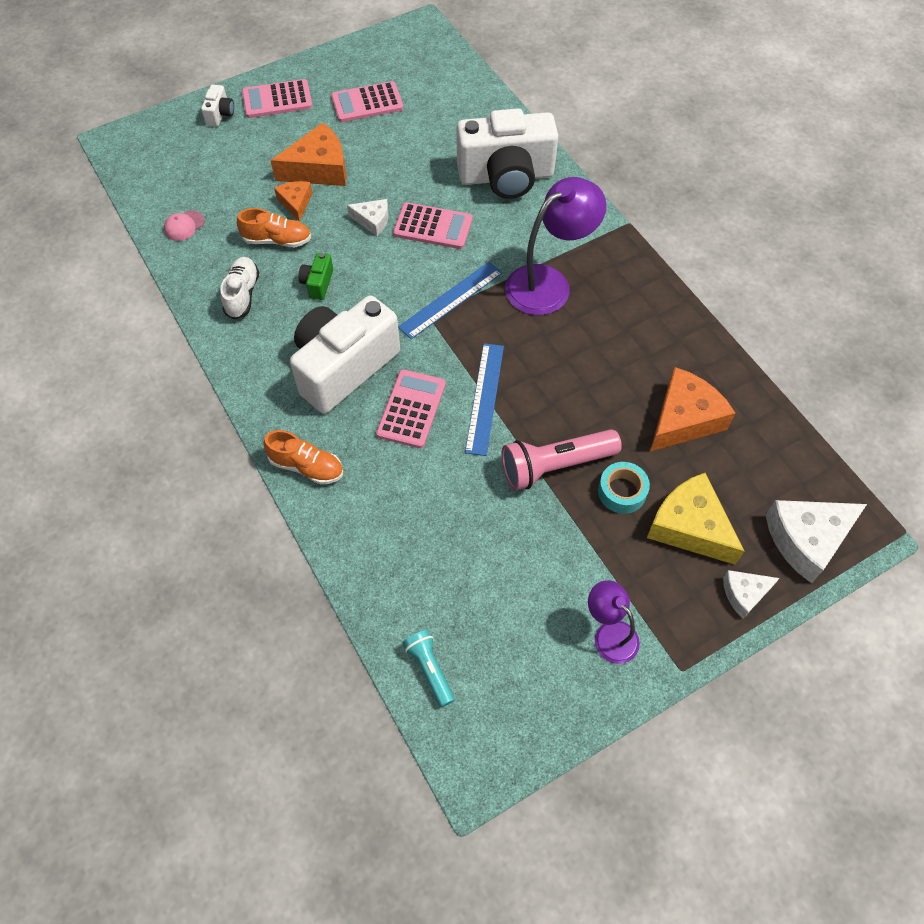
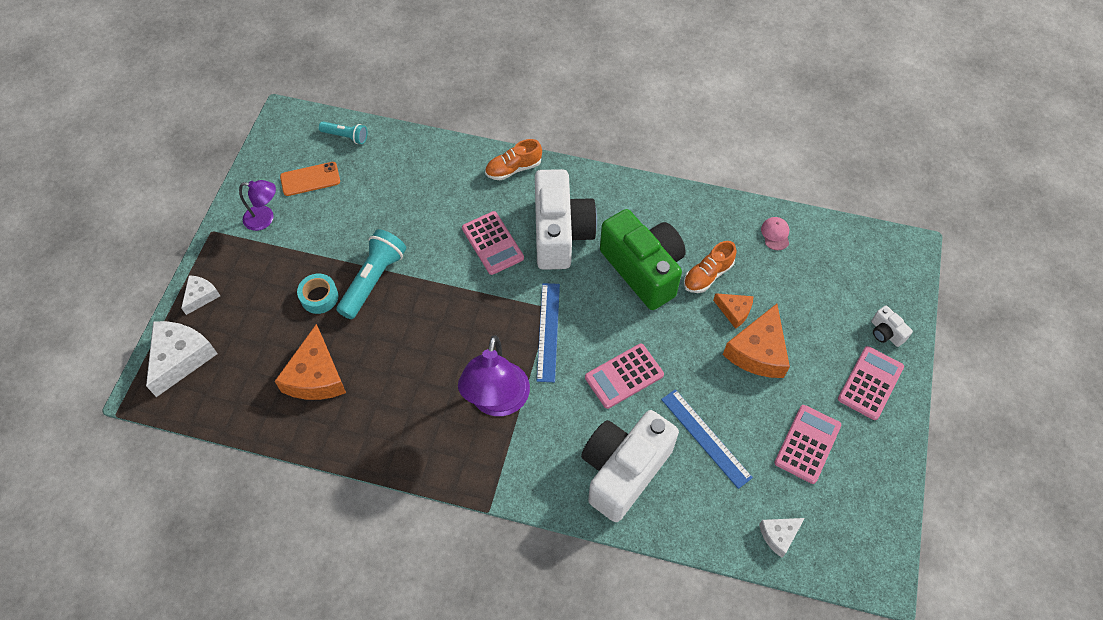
camera: 135 degrees right, 0 degrees up
white shoe [220,257,259,319] -> none
green camera [299,253,333,300] -> green camera [600,209,686,310], size x2.48
white cheese [347,199,389,236] -> white cheese moved to [759,518,805,558]
blue ruler [465,343,504,456] -> blue ruler moved to [661,389,753,489]
pink flashlight [502,429,622,490] -> turquoise flashlight [336,229,406,319]
yellow cheese [647,473,744,565] -> none
none -> orange phone [280,162,340,196]

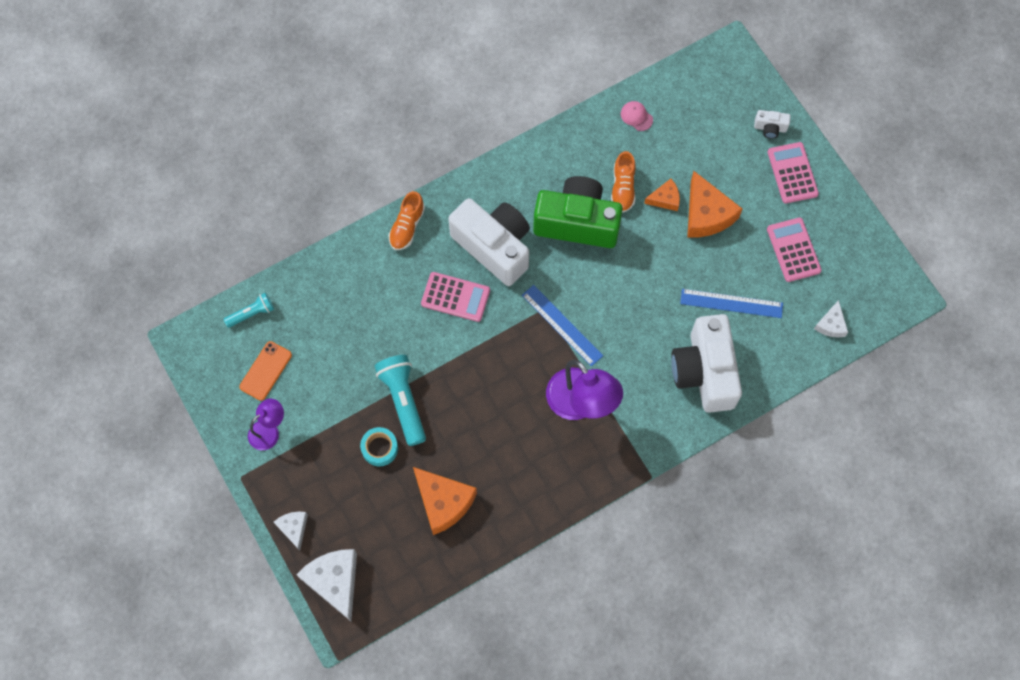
camera: 45 degrees left, 10 degrees up
pink calculator [585,344,664,409] -> none

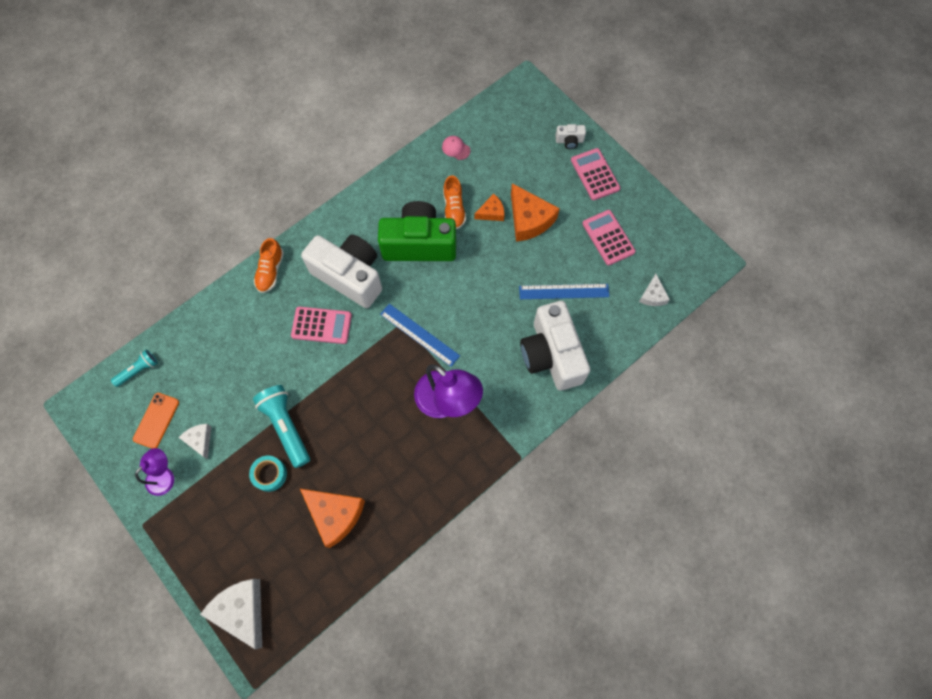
camera: 10 degrees left, 0 degrees up
white cheese [274,512,308,550] -> white cheese moved to [179,424,211,459]

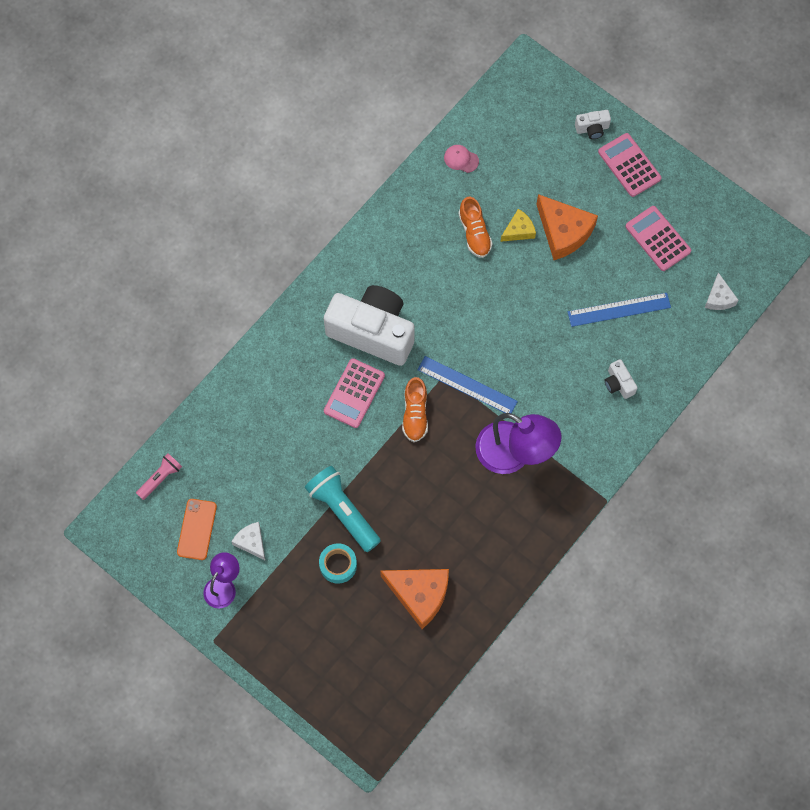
camera: 10 degrees left, 0 degrees up
turquoise flashlight [111,350,158,387] -> pink flashlight [136,453,182,500]
white cheese [200,579,262,650] -> none
orange shoe [254,238,284,293] -> orange shoe moved to [402,377,428,442]
pink calculator [291,307,352,344] -> pink calculator turned 120 degrees clockwise [324,358,385,428]
green camera [378,201,456,261] -> none
orange cheese [474,194,505,221] -> yellow cheese [501,209,536,242]
white camera [520,301,590,391] -> white camera [604,359,638,399], size x0.40

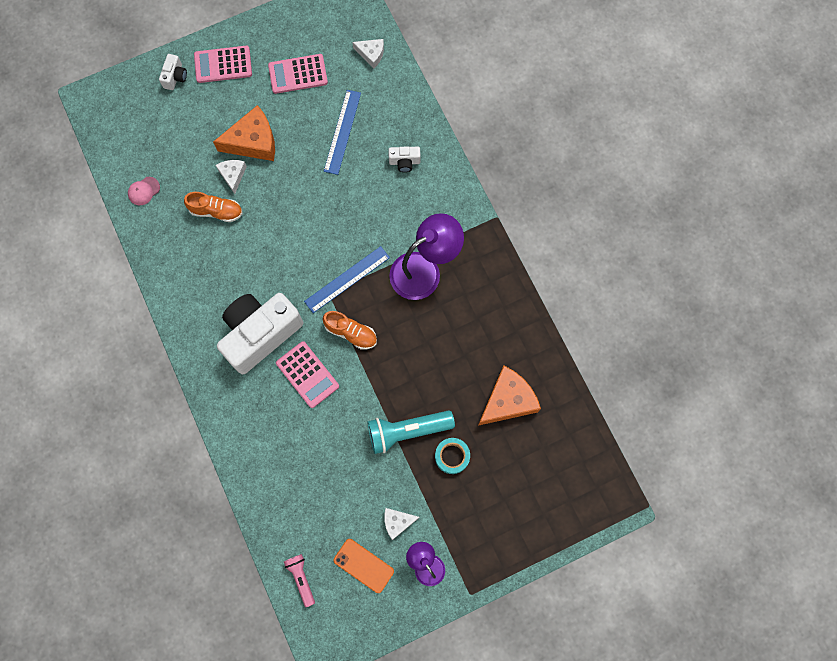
camera: 65 degrees left, 5 degrees up
yellow cheese [501,209,536,242] -> white cheese [216,160,247,194]

